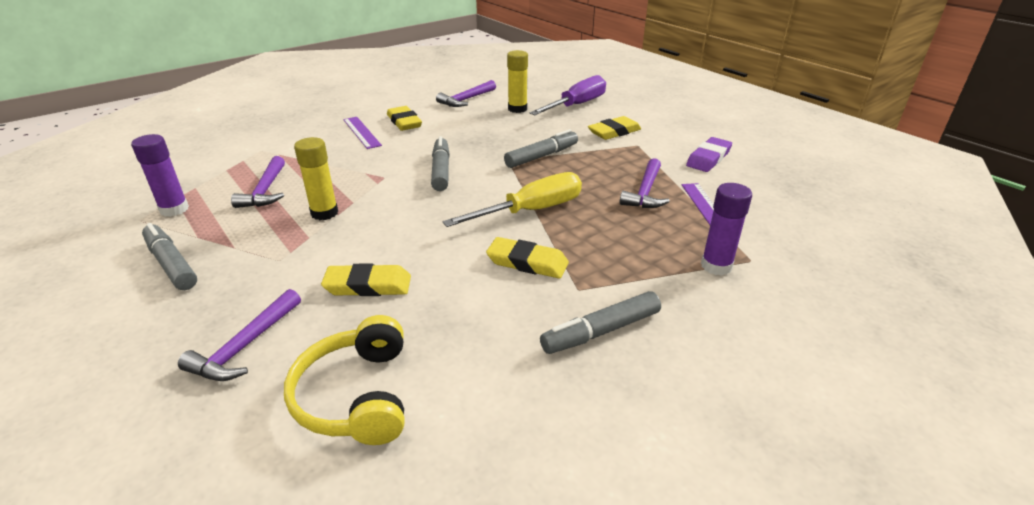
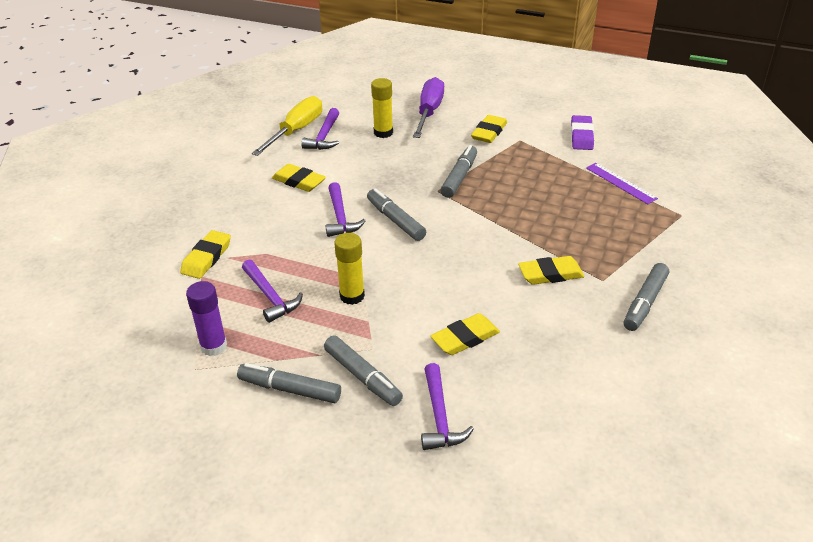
camera: 30 degrees left, 5 degrees up
yellow headphones [284,315,404,445] -> none
purple ruler [343,117,382,149] -> none
yellow screwdriver [442,172,582,227] -> yellow screwdriver moved to [252,96,322,156]
purple hammer [620,158,670,208] -> purple hammer moved to [326,182,366,237]
purple glue stick [701,183,752,276] -> none
none -> yellow eraser [180,230,231,279]
none -> grey marker [324,335,403,406]

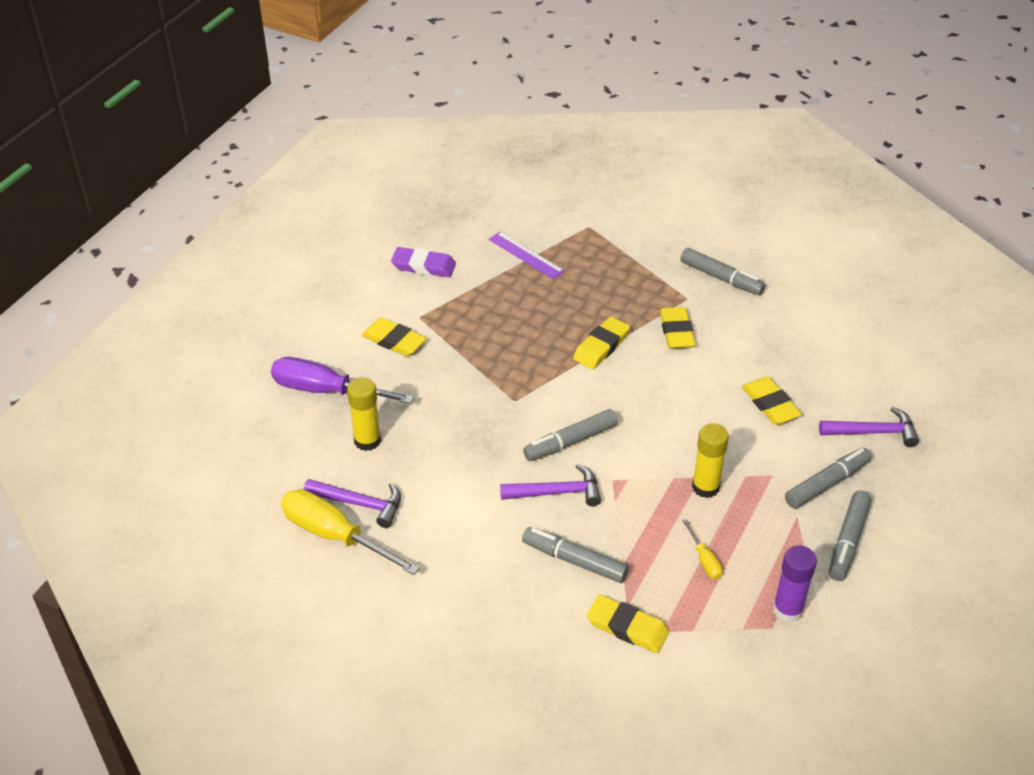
camera: 85 degrees left, 5 degrees up
purple hammer [242,260,303,323] -> yellow screwdriver [683,519,722,579]
yellow eraser [272,164,326,192] -> yellow eraser moved to [573,317,630,369]
grey marker [440,145,477,198] -> grey marker moved to [522,527,629,583]
purple ruler [586,163,658,204] -> purple ruler turned 75 degrees clockwise [489,232,564,279]

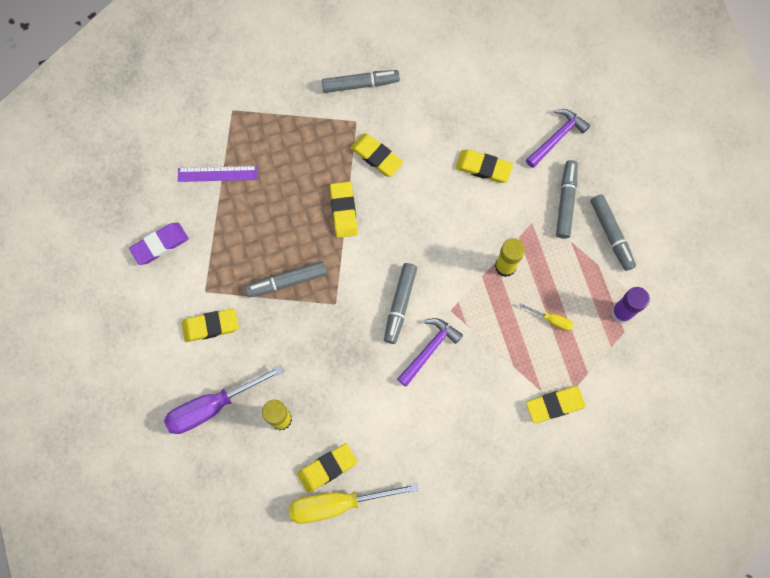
camera: 45 degrees left, 30 degrees up
purple hammer [304,479,401,528] -> yellow eraser [297,443,357,493]
grey marker [522,527,629,583] -> grey marker moved to [245,261,327,297]

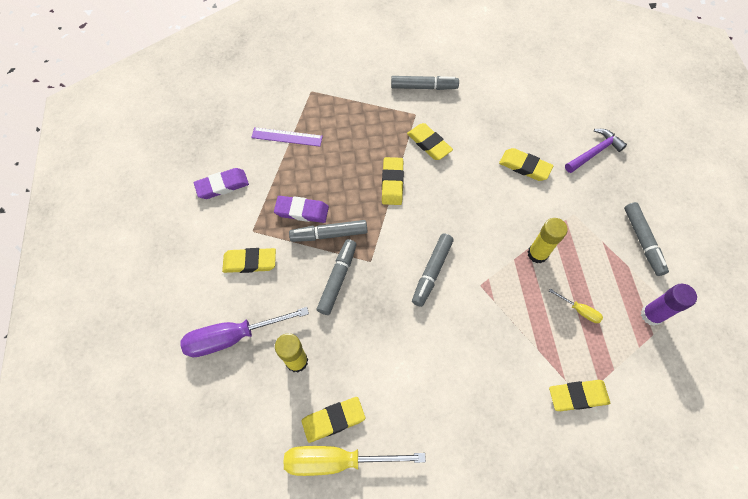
camera: 10 degrees right, 10 degrees down
purple hammer [397,318,463,387] -> none
grey marker [556,160,578,239] -> grey marker moved to [317,239,357,315]
none -> purple eraser [274,196,329,223]

